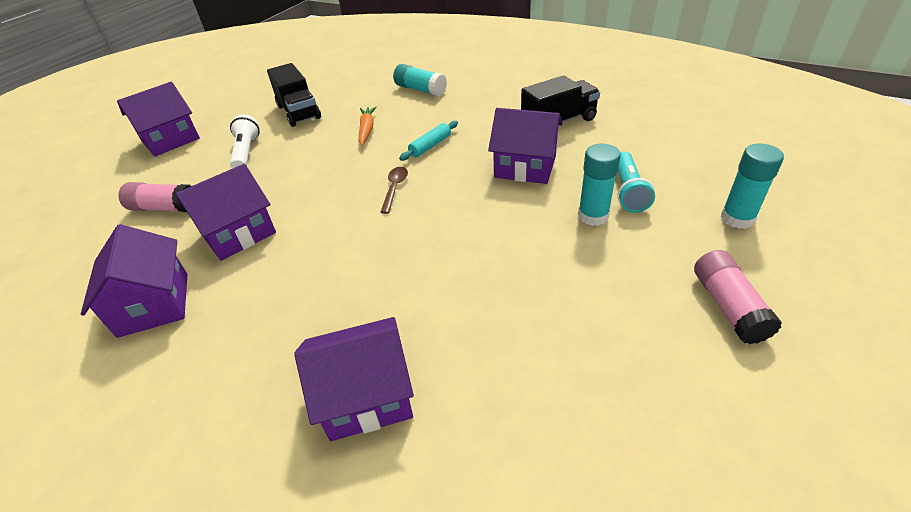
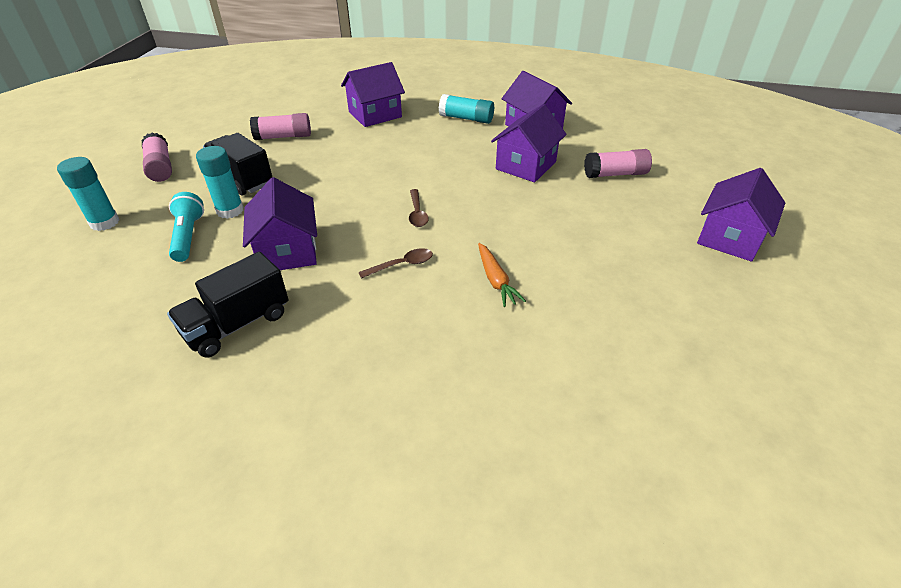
camera: 160 degrees right, 0 degrees up
white flashlight [230,114,260,169] -> none
black truck [267,63,321,127] -> black truck moved to [203,133,273,196]
turquoise glue stick [393,64,447,96] -> turquoise glue stick moved to [439,94,494,124]
turquoise rolling pin [399,121,458,161] -> brown spoon [358,248,433,279]
purple house [488,108,563,184] -> purple house turned 75 degrees clockwise [243,177,317,270]
none -> pink glue stick [250,113,311,140]

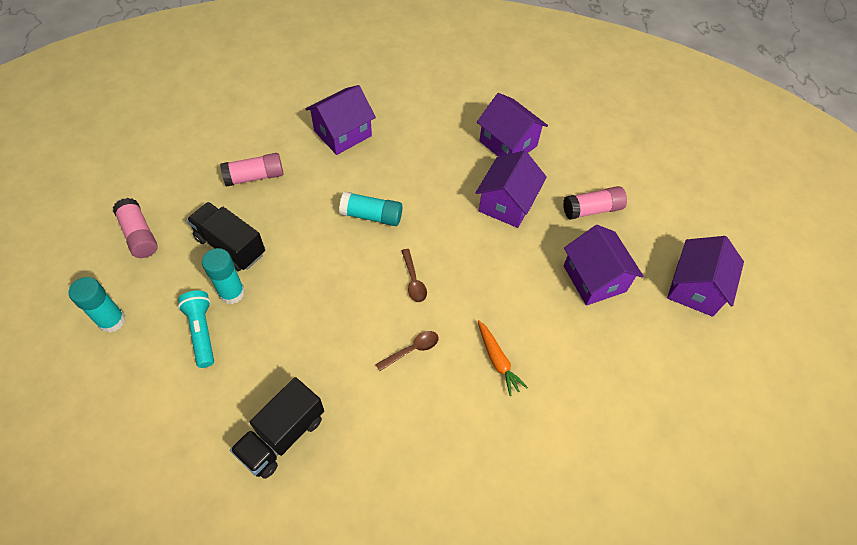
camera: 10 degrees left, 15 degrees up
purple house [243,177,317,270] -> purple house moved to [563,225,644,306]
turquoise glue stick [439,94,494,124] -> turquoise glue stick moved to [339,191,403,226]

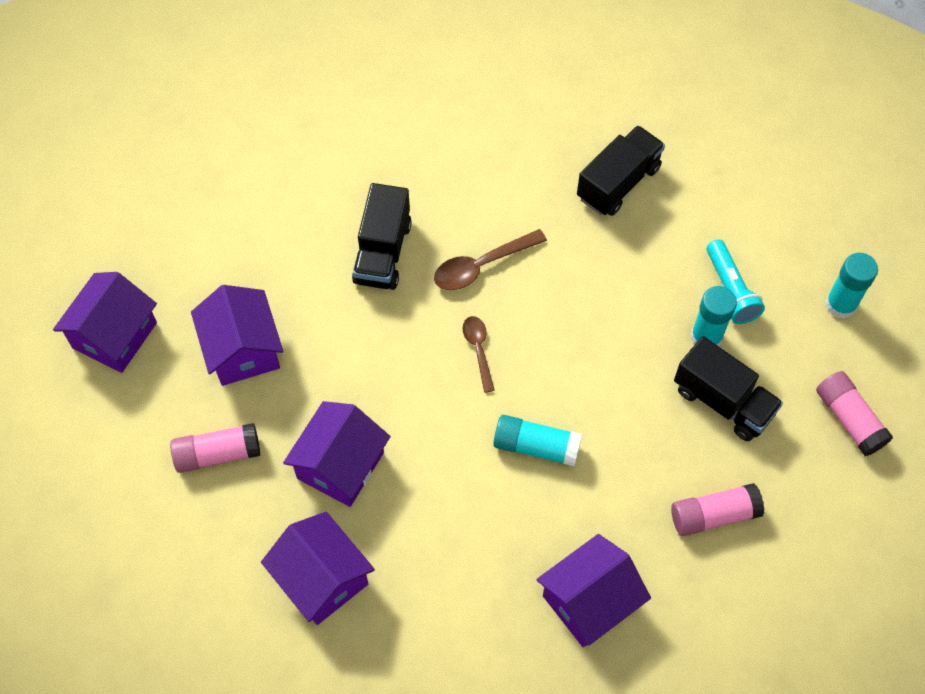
camera: 175 degrees left, 5 degrees up
brown spoon [375,331,439,372] -> brown spoon [434,229,547,290], size x1.53
orange carrot [478,320,528,396] -> black truck [352,183,412,290]

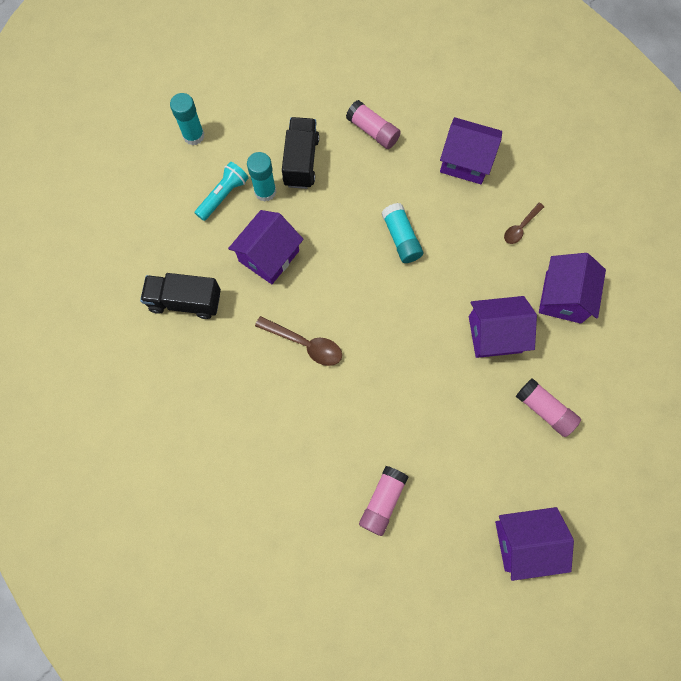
camera: 125 degrees left, 10 degrees up
purple house [191,285,283,386] -> purple house moved to [228,210,304,284]
black truck [352,183,412,290] -> none
brown spoon [462,316,495,393] -> brown spoon moved to [504,203,544,244]
pink glue stick [816,371,893,456] -> pink glue stick moved to [359,466,409,536]

